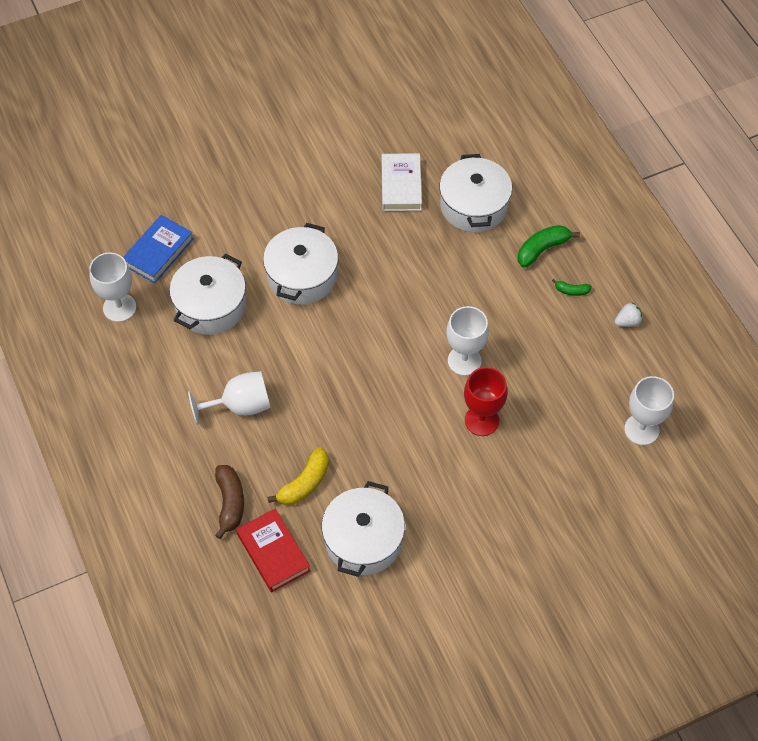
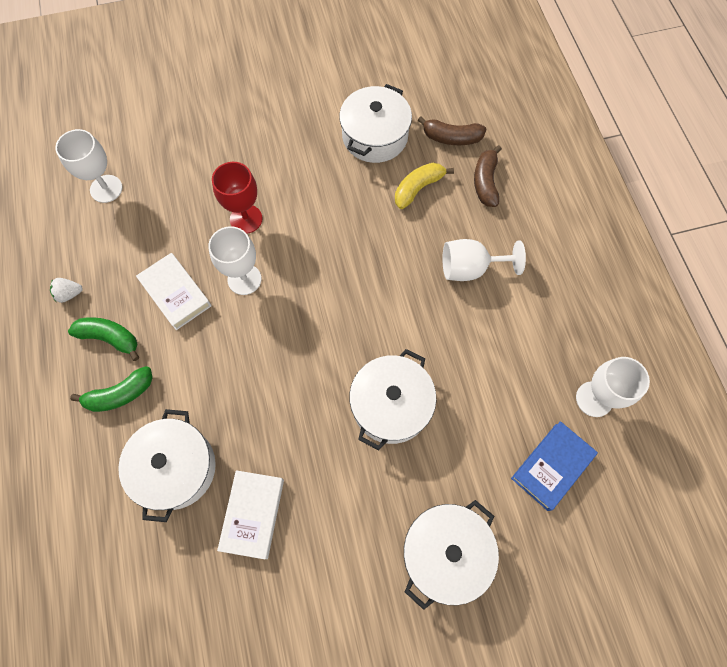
camera: 170 degrees left, 10 degrees up
white pot [169,253,246,335] -> white pot moved to [404,500,499,610]
red book [236,509,310,592] -> brown banana [418,116,487,145]
green banana [552,279,592,296] -> green banana [68,317,139,361], size x1.83
none -> white book [136,253,211,330]

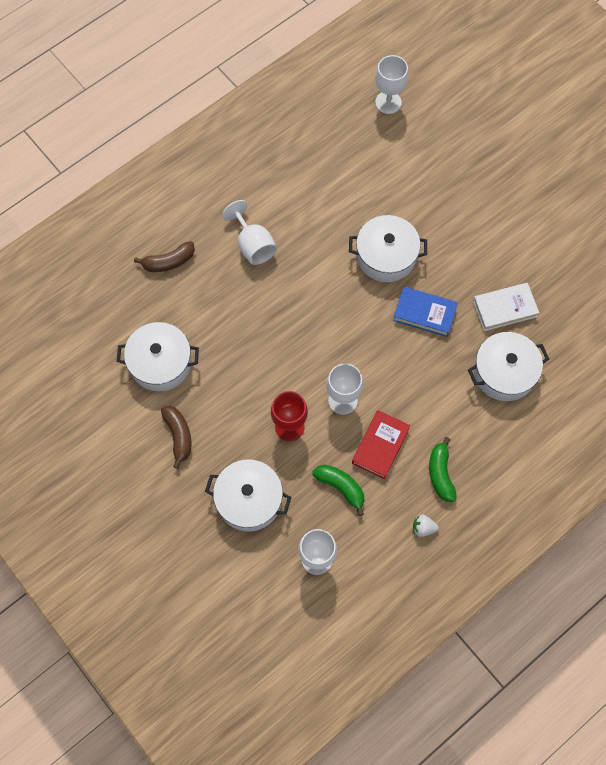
camera: 115 degrees left, 0 degrees up
white strawberry [50,278,83,303] -> white strawberry turned 135 degrees clockwise [413,515,439,537]
green banana [70,366,153,412] -> green banana moved to [312,465,364,516]
white book [136,253,211,330] -> red book [352,410,410,479]
yellow banana [395,163,454,209] -> none
white pot [404,500,499,610] -> white pot moved to [205,460,291,532]
brown banana [418,116,487,145] -> brown banana moved to [161,406,191,469]
blue book [511,421,598,511] -> blue book moved to [393,287,458,337]
white goblet [576,357,650,417] -> white goblet moved to [375,55,409,114]

